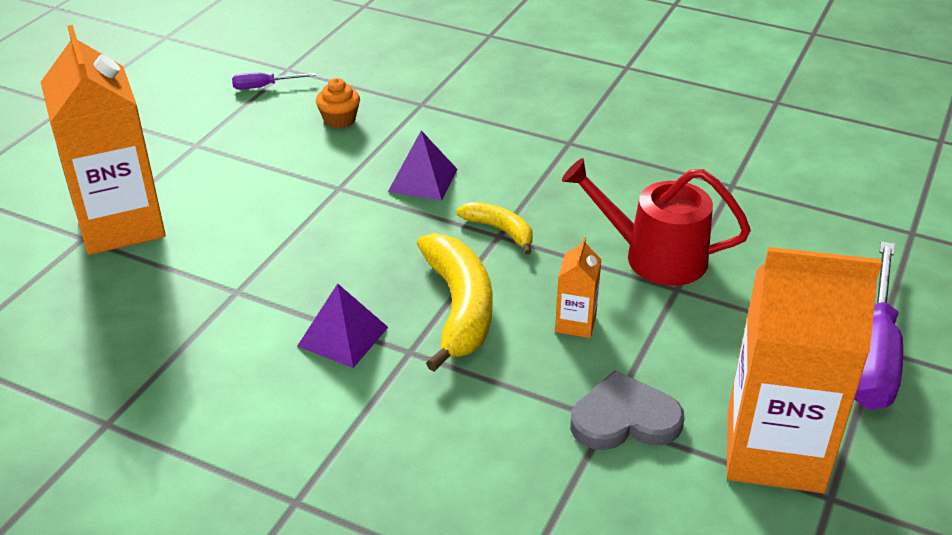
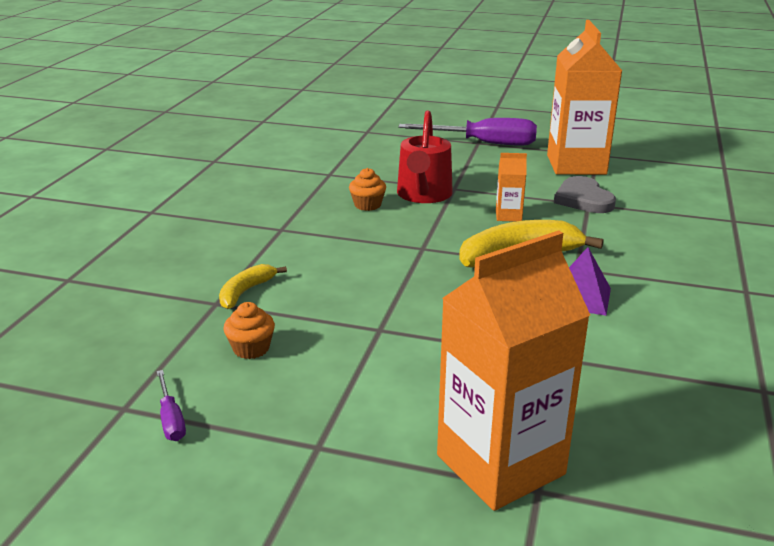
camera: 100 degrees left, 10 degrees down
purple pyramid [388,130,457,201] -> none
yellow banana [456,202,533,255] -> yellow banana moved to [219,264,287,309]
none -> orange cupcake [349,168,386,211]

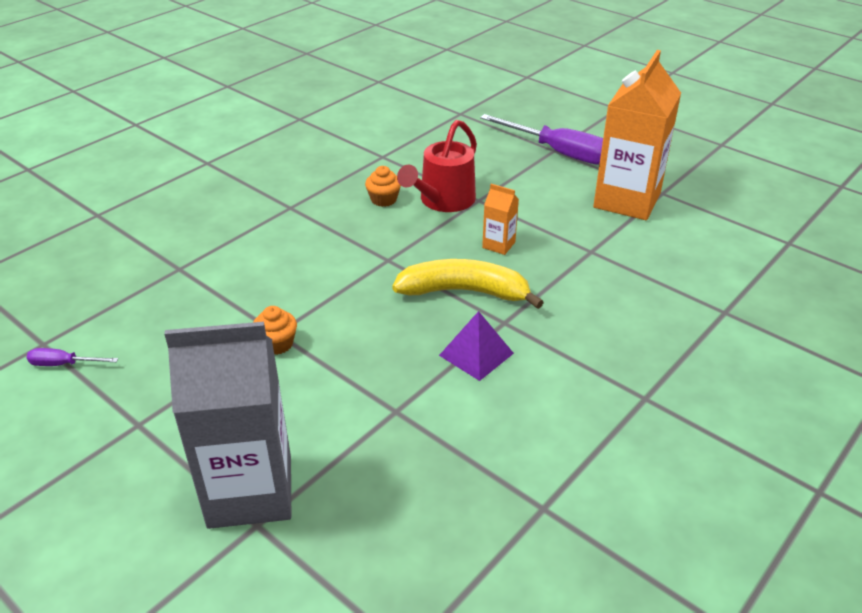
camera: 25 degrees right, 10 degrees up
purple screwdriver [156,370,186,441] -> purple screwdriver turned 90 degrees clockwise [26,348,118,366]
yellow banana [219,264,287,309] -> none
orange cupcake [223,302,275,359] -> orange cupcake moved to [253,306,297,355]
orange carton [437,230,590,511] -> grey carton [165,322,291,529]
grey heart [554,176,616,213] -> none

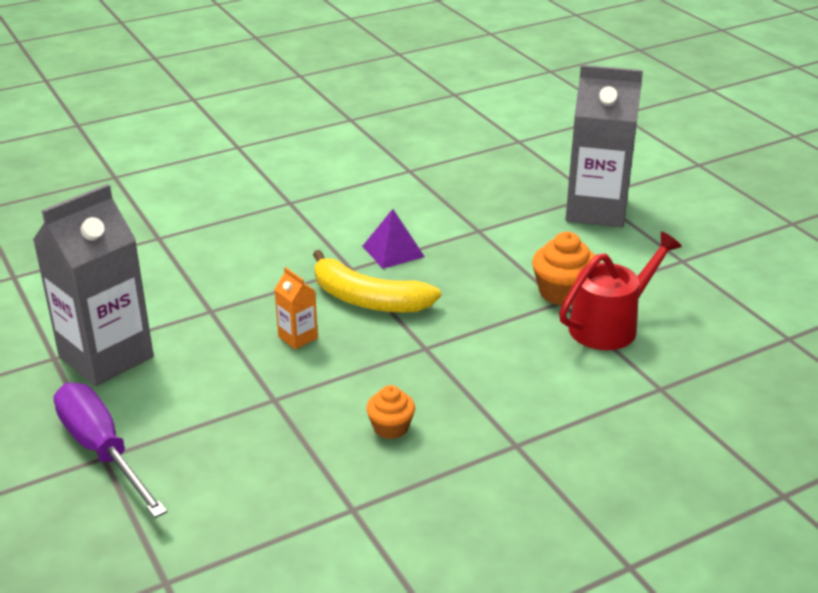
camera: 160 degrees left, 5 degrees down
purple screwdriver [26,348,118,366] -> none
orange cupcake [253,306,297,355] -> orange cupcake [532,232,595,306], size x1.57
red watering can [397,120,477,212] -> red watering can moved to [559,231,682,350]
orange carton [593,50,681,220] -> grey carton [33,184,154,386]

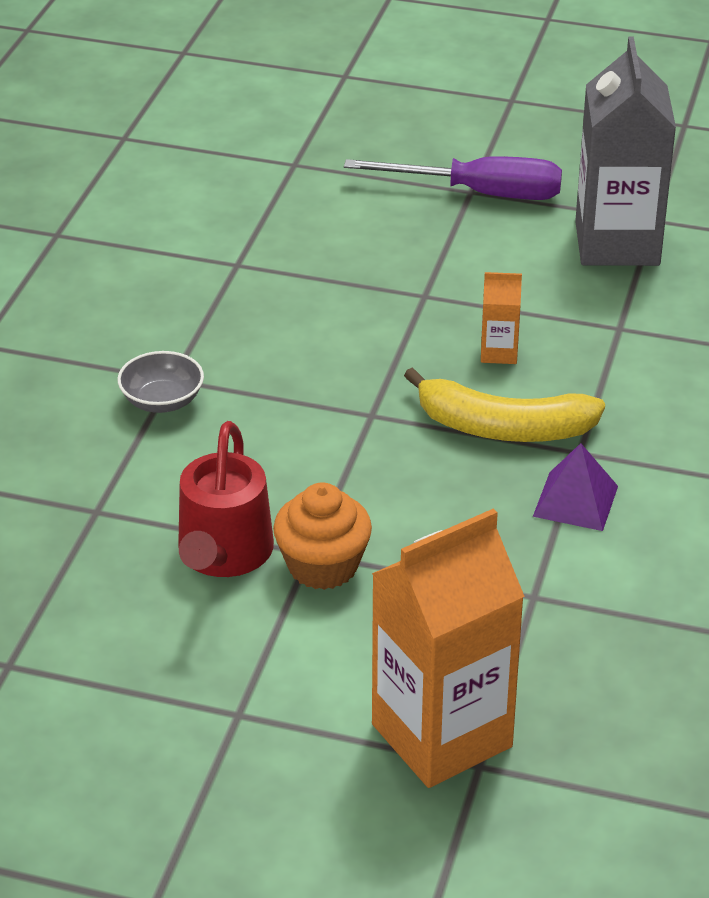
camera: 135 degrees right, 5 degrees up
yellow banana [313,250,441,313] -> yellow banana turned 150 degrees counterclockwise [404,367,605,442]
orange cupcake [366,385,415,439] -> none
grey carton [565,65,643,227] -> orange carton [372,508,525,788]
none -> grey bowl [117,351,204,413]

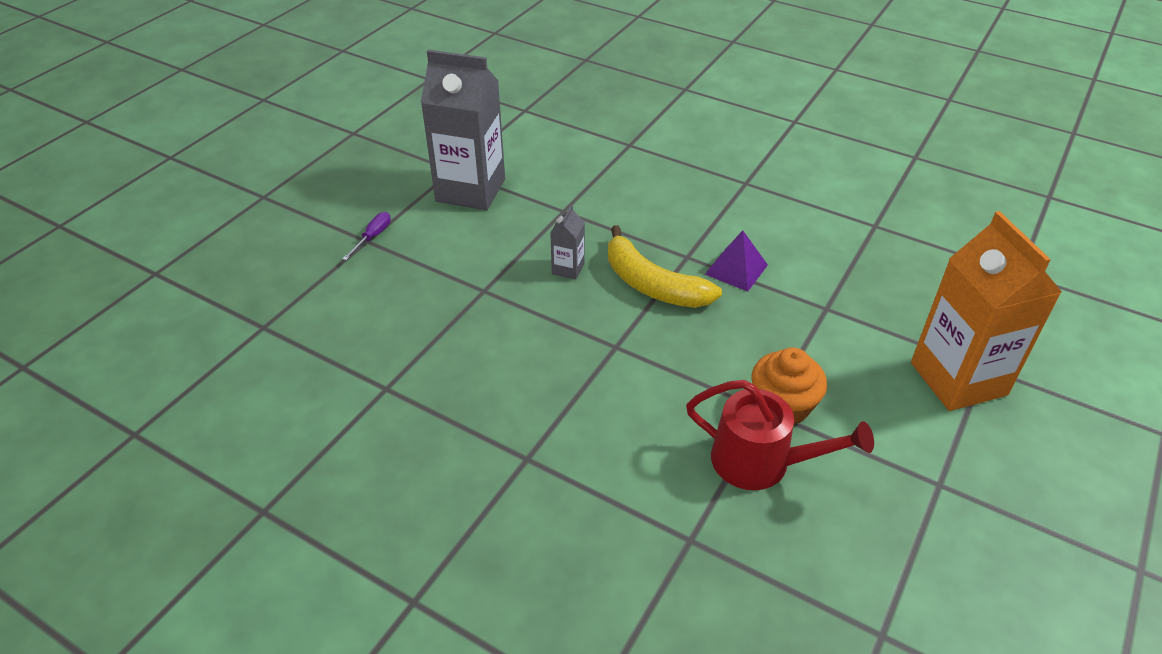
camera: 75 degrees left, 5 degrees up
grey bowl [117,351,204,413] -> none
purple screwdriver [344,156,562,200] -> purple screwdriver [343,212,391,260], size x0.45
yellow banana [404,367,605,442] -> yellow banana turned 105 degrees clockwise [608,225,722,308]
orange carton [481,272,522,364] -> grey carton [550,205,585,280]

